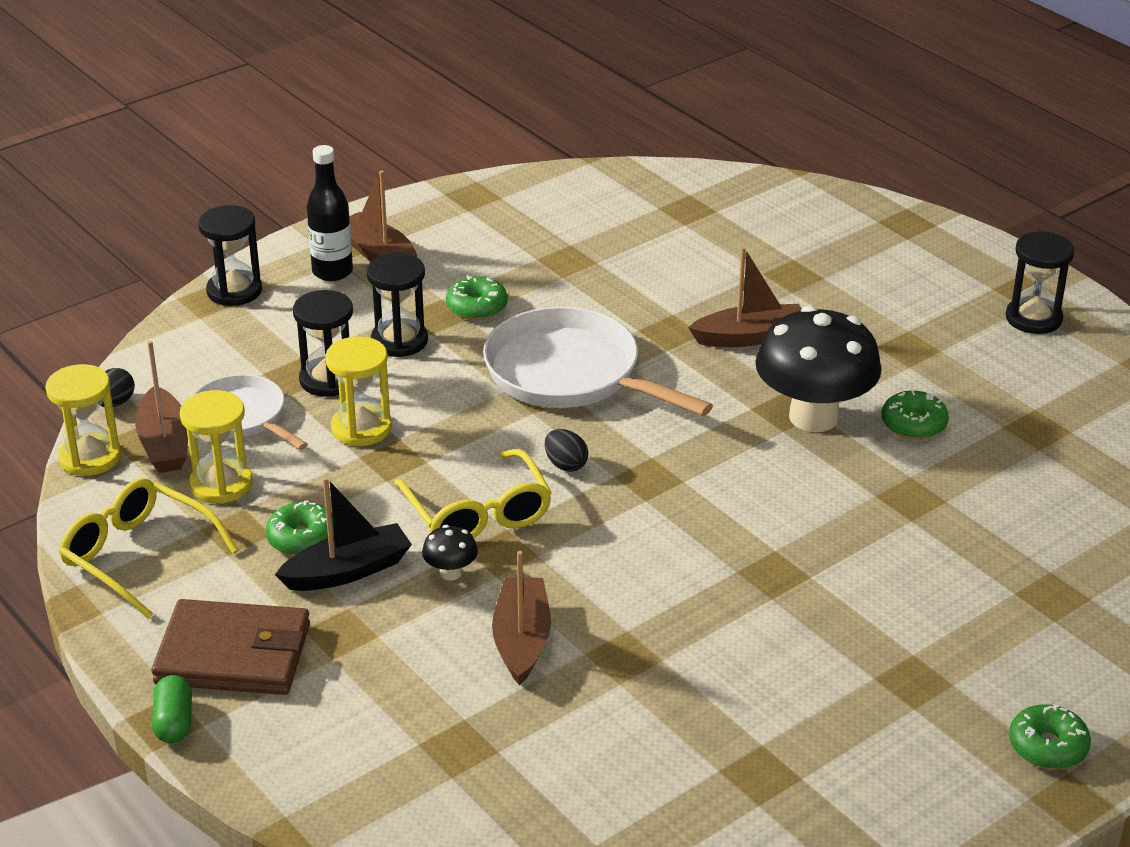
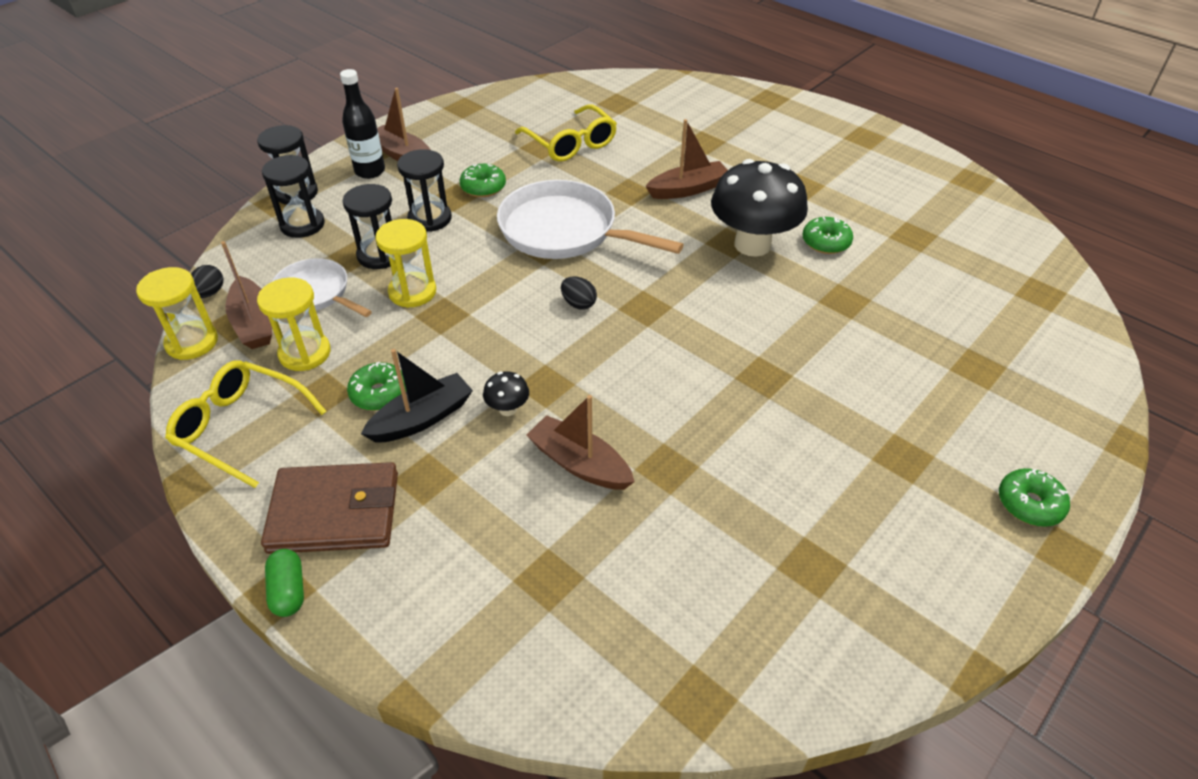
camera: 10 degrees left, 10 degrees up
yellow glasses [394,449,552,538] -> yellow glasses moved to [515,104,617,162]
brown boat [492,551,551,685] -> brown boat turned 45 degrees counterclockwise [526,395,635,490]
black hourglass [1006,231,1074,334] -> black hourglass moved to [262,155,325,238]

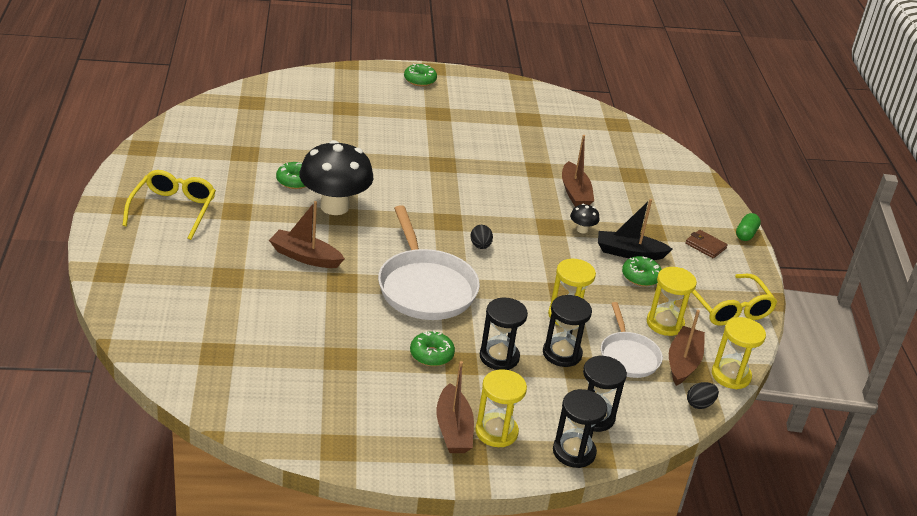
camera: 140 degrees left, 10 degrees down
brown wallet [261,462,398,554] -> brown wallet [685,230,728,258], size x0.49
black bottle [340,69,385,179] -> yellow hourglass [475,369,527,447]
yellow glasses [515,104,617,162] -> yellow glasses moved to [122,170,216,240]

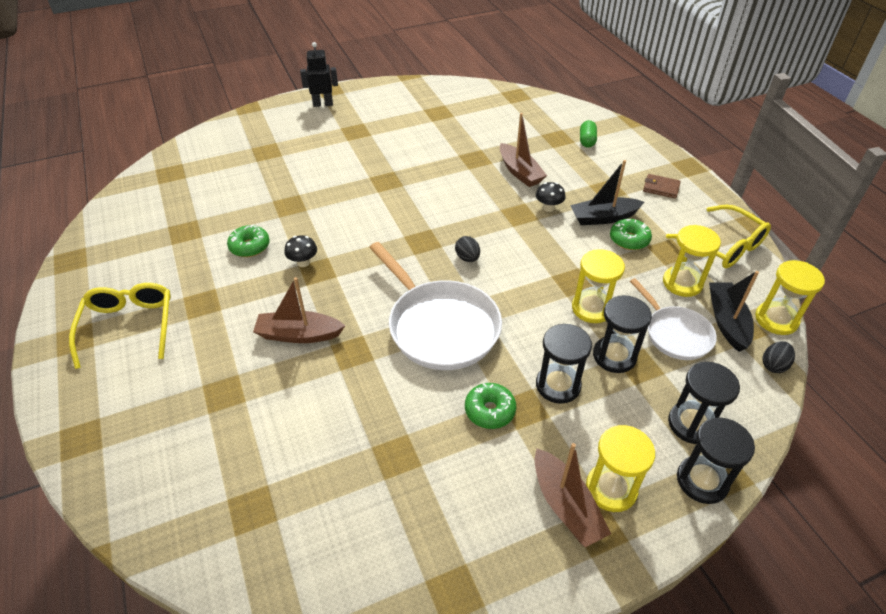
camera: 15 degrees left, 10 degrees up
black mushroom [299,140,373,215] -> black mushroom [284,235,317,267], size x0.41
green donut [404,64,437,86] -> black robot [300,42,338,107]
brown boat [669,310,705,386] -> black boat [709,271,759,352]
green capsule [736,213,761,241] -> green capsule moved to [580,120,597,148]

